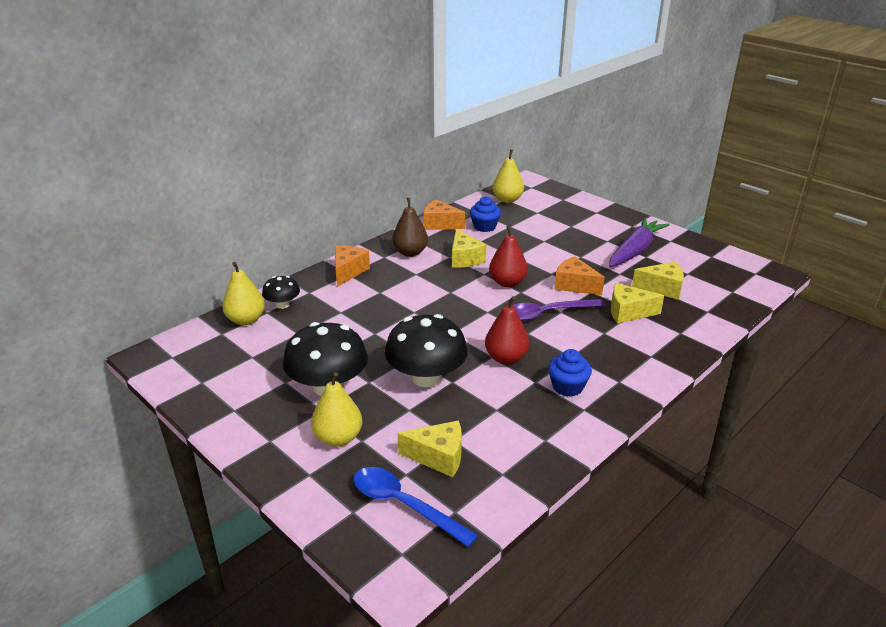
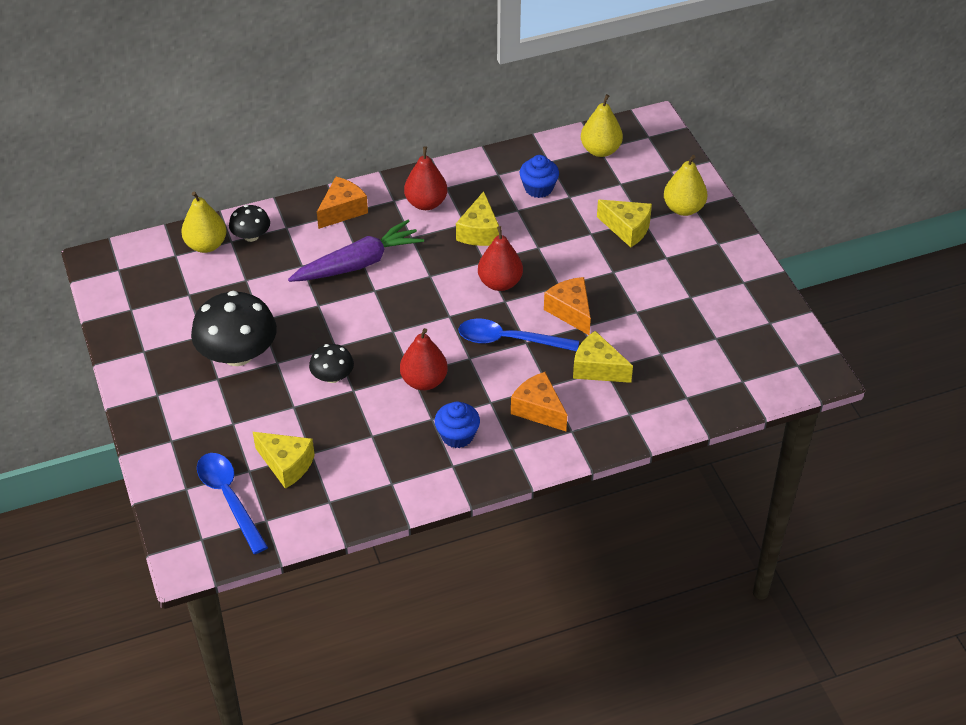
camera: 25 degrees right, 15 degrees up
yellow pear [311,372,363,446] -> yellow pear moved to [664,155,707,216]
black mushroom [385,314,468,387] -> black mushroom [309,344,354,383], size x0.52
brown pear [392,198,428,257] -> red pear [404,146,447,210]
orange cheese [424,199,465,230] -> orange cheese moved to [511,372,567,431]
purple spoon [512,299,605,321] -> blue spoon [458,318,579,351]
purple carrot [609,217,669,267] -> purple carrot moved to [288,220,424,282]
yellow cheese [632,262,684,300] -> yellow cheese moved to [597,200,652,247]

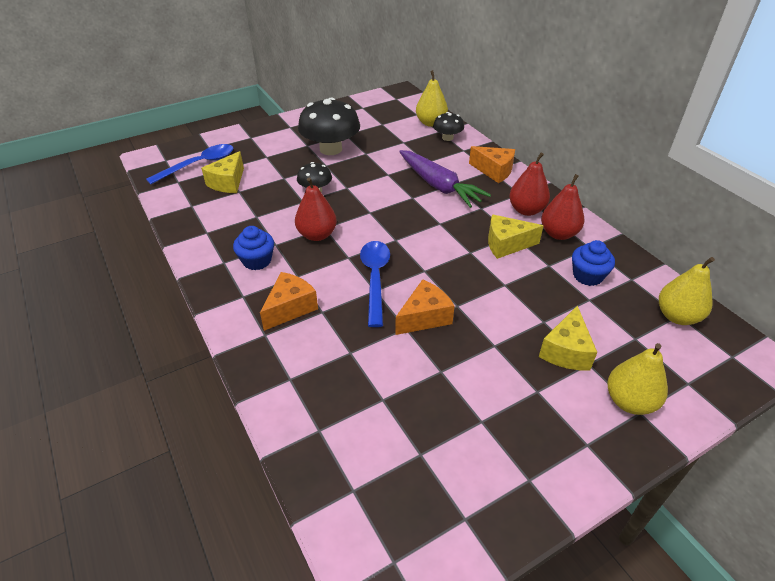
camera: 80 degrees right, 5 degrees down
red pear [478,226,523,291] -> red pear moved to [541,174,584,240]
yellow cheese [573,331,633,383] -> none

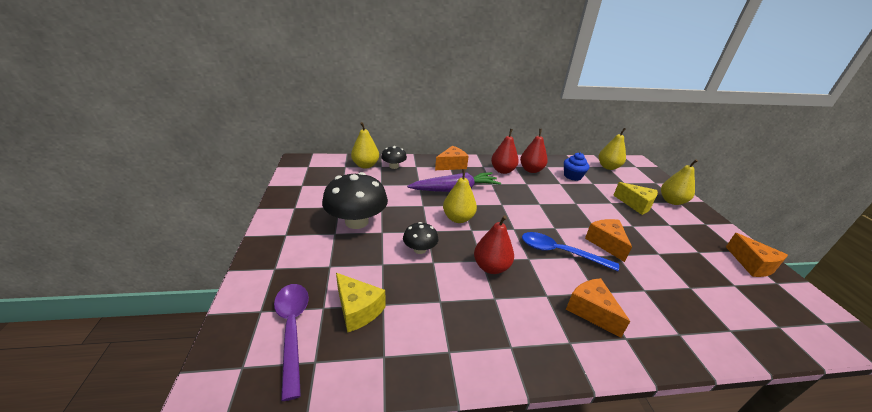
camera: 70 degrees left, 10 degrees down
blue spoon [146,144,233,184] -> purple spoon [274,284,309,401]
blue cupcake [233,226,274,270] -> none
yellow cheese [488,215,543,259] -> none
none -> yellow pear [443,169,477,223]
none -> orange cheese [726,233,788,277]

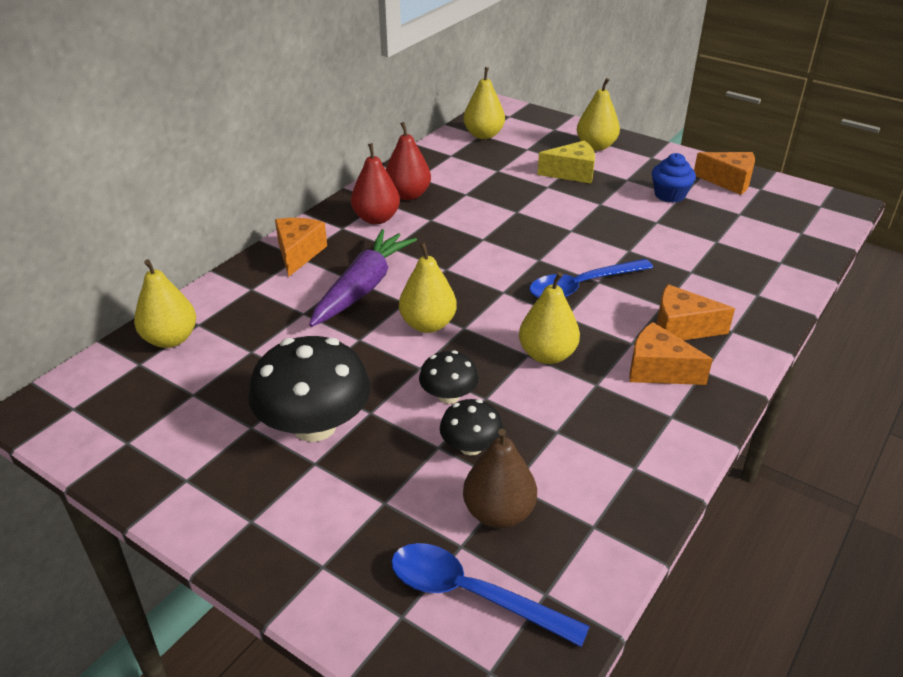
camera: 45 degrees left, 5 degrees up
purple spoon [274,284,309,401] -> blue spoon [391,543,590,647]
yellow cheese [336,273,386,333] -> brown pear [463,429,537,528]
black mushroom [381,146,407,169] -> black mushroom moved to [440,399,503,455]
red pear [474,215,514,274] -> yellow pear [519,272,580,364]
blue cupcake [564,153,589,181] -> blue cupcake moved to [652,153,696,203]
orange cheese [585,219,632,262] -> orange cheese moved to [629,322,713,385]

